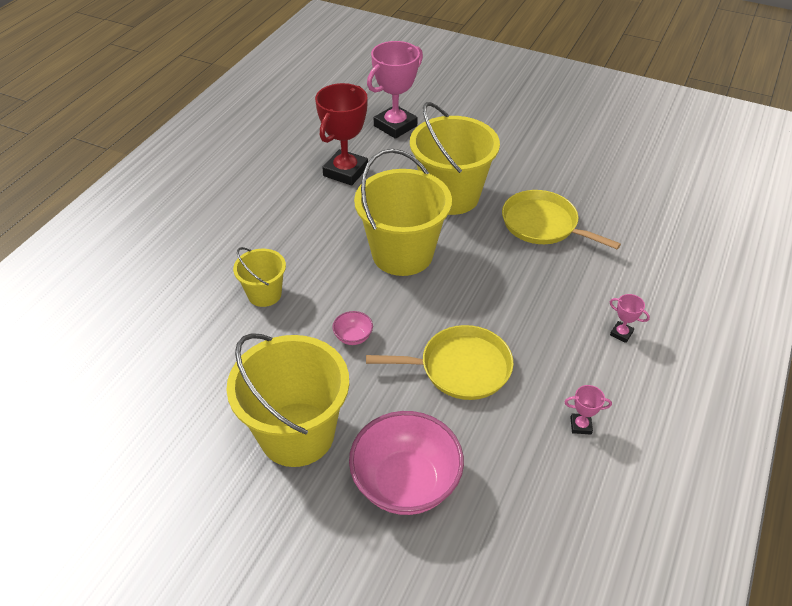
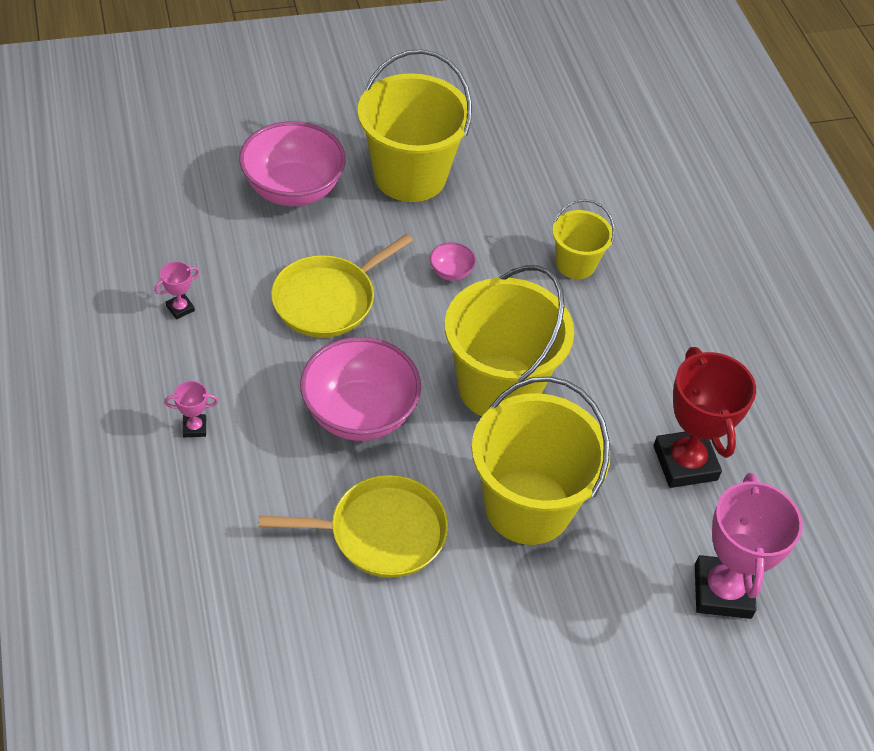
camera: 135 degrees right, 5 degrees up
none -> pink bowl [300,337,421,441]

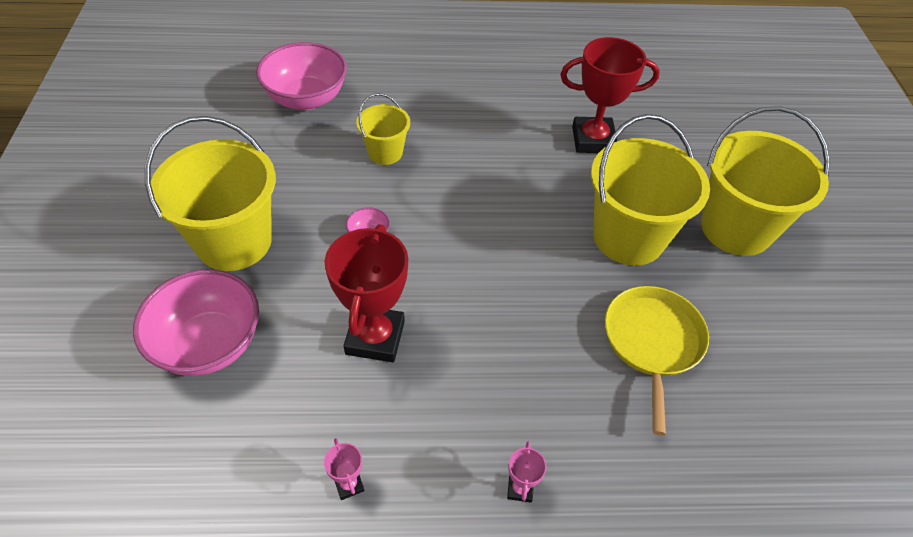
camera: 75 degrees left, 0 degrees up
yellow pan [271,234,413,338] -> red trophy [325,224,408,362]
pink bowl [300,337,421,441] -> pink bowl moved to [256,42,347,110]
yellow bucket [445,265,574,416] -> yellow bucket moved to [701,106,830,256]
pink trophy [695,473,803,619] -> none

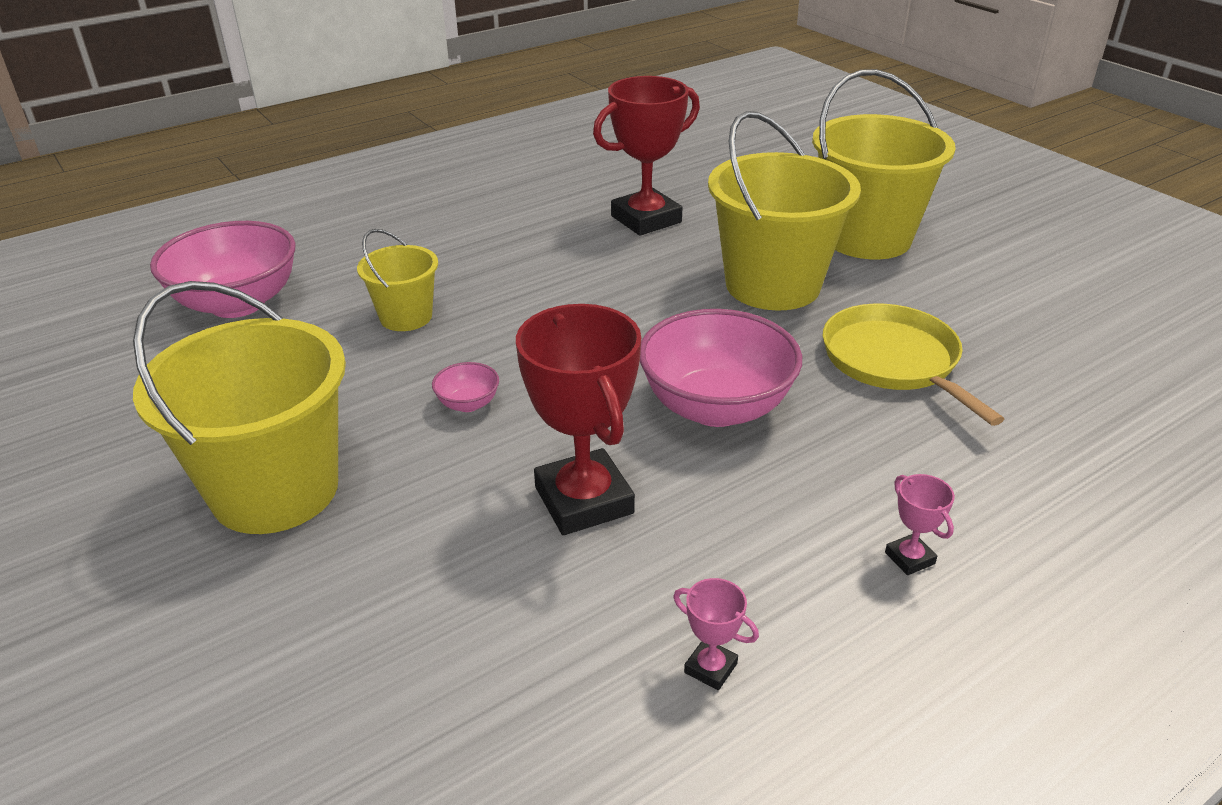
camera: 30 degrees left, 15 degrees down
pink bowl [133,269,259,376] -> pink bowl moved to [640,309,802,427]

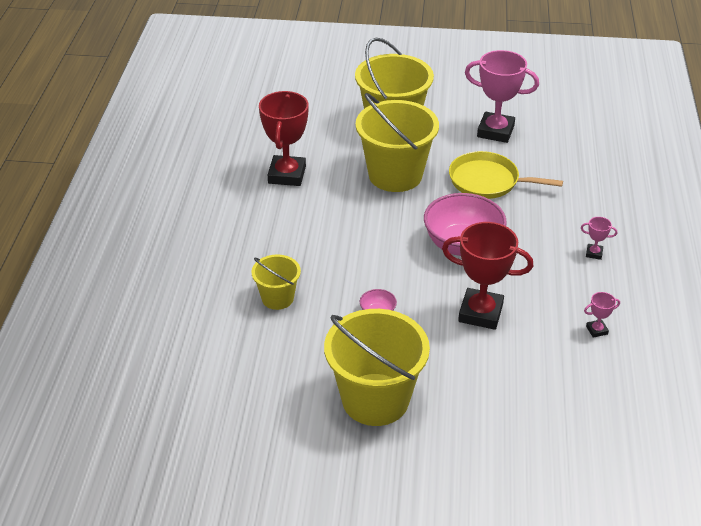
camera: 50 degrees left, 5 degrees up
pink bowl [150,221,296,318] -> none
none -> pink trophy [465,50,539,143]

